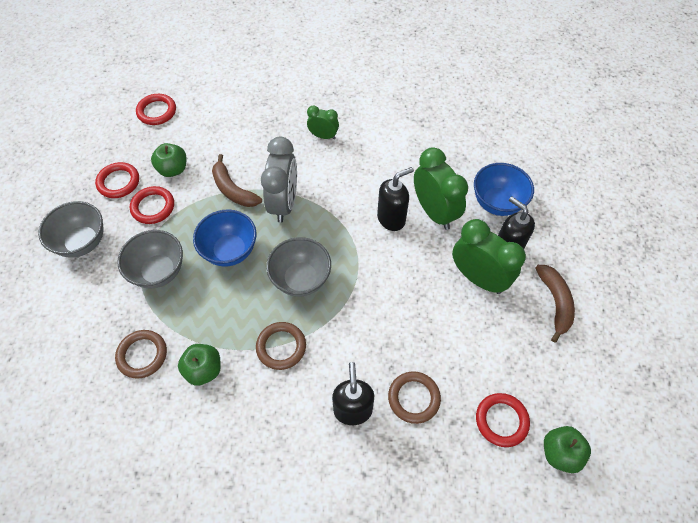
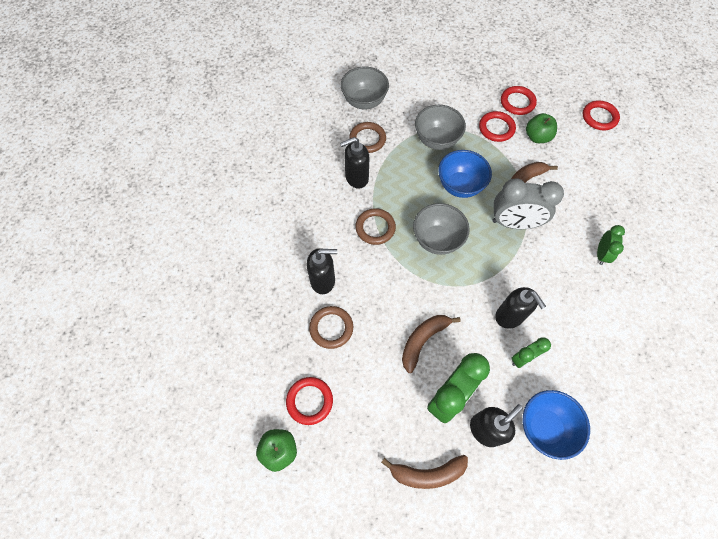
camera: 90 degrees right, 5 degrees up
grey bowl [38,201,103,258] -> grey bowl moved to [341,66,389,110]
green apple [178,344,221,386] -> black soap dispenser [340,137,370,189]
green clock [414,147,468,230] -> green clock [512,337,551,368], size x0.55
none -> brown banana [402,315,461,373]

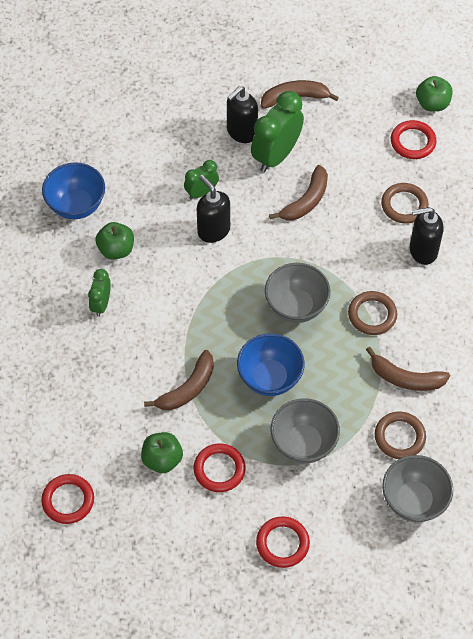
camera: 175 degrees right, 5 degrees down
black soap dispenser [340,137,370,189] -> brown banana [366,347,450,391]
grey clock [492,178,564,229] -> none
red ring [501,86,537,115] -> red ring moved to [256,516,310,568]
blue bowl [523,390,590,460] -> blue bowl moved to [42,162,105,219]
none -> green apple [95,222,134,260]

